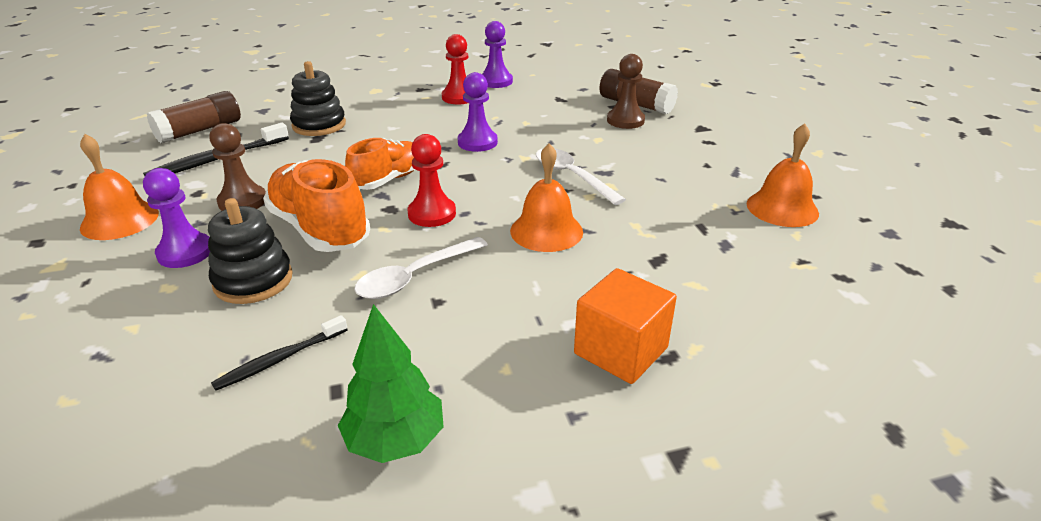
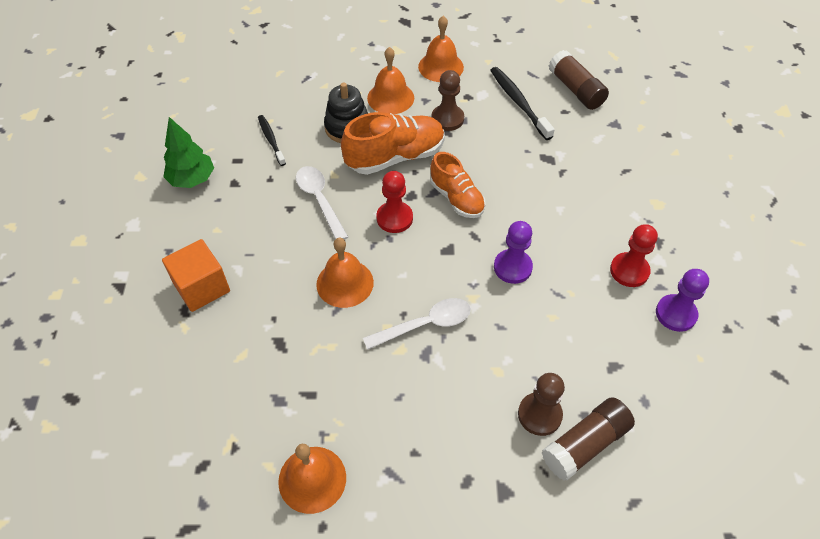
camera: 105 degrees right, 20 degrees up
purple pawn [143,168,210,268] -> orange bell [367,47,414,114]
black stacking toy [290,61,346,136] -> none

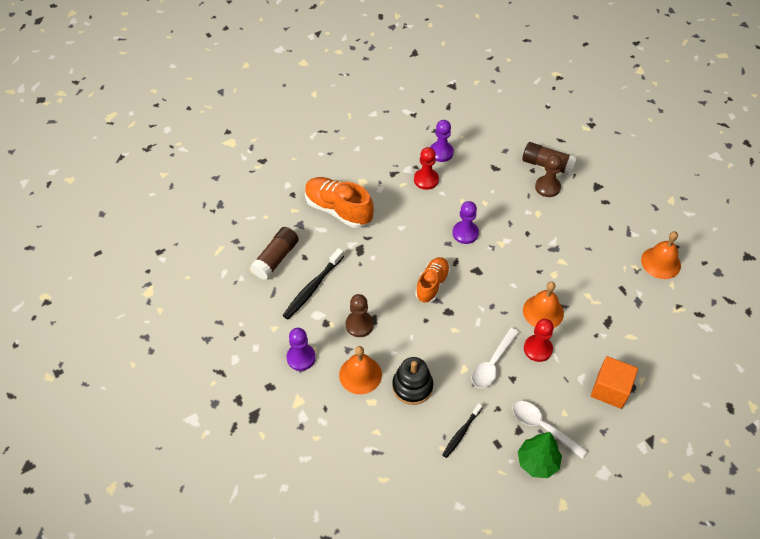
camera: 120 degrees left, 0 degrees up
orange shoe [341,112,445,175] -> orange shoe moved to [305,177,374,228]
white spoon [363,298,471,350] -> white spoon moved to [513,401,587,458]
red pawn [376,171,413,233] -> red pawn moved to [524,319,554,362]
orange bell [418,16,464,82] -> purple pawn [286,328,316,371]

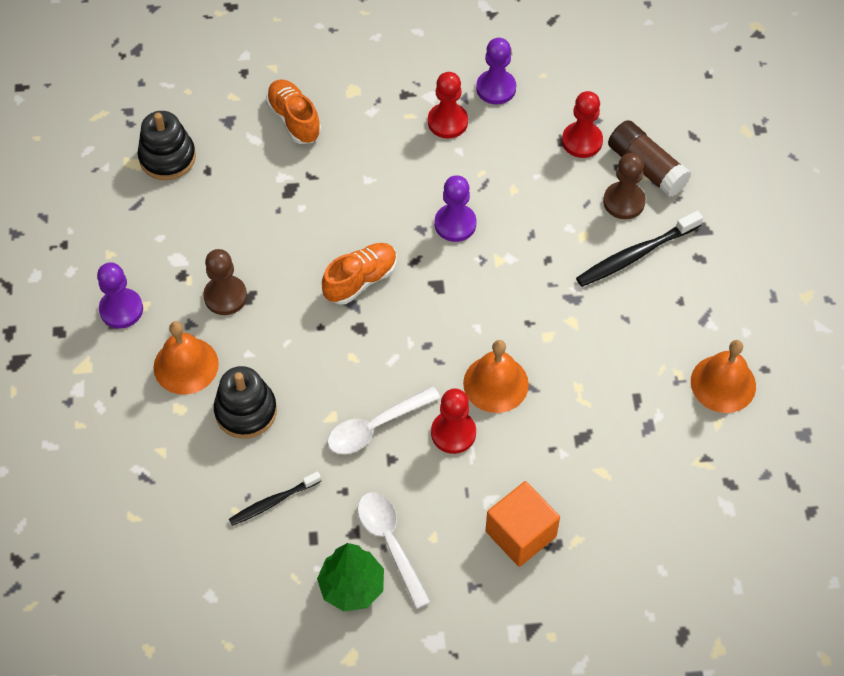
camera: 25 degrees right, 5 degrees up
brown glue stick [250,227,299,280] -> black stacking toy [138,111,196,180]
black toothbrush [282,248,344,319] -> black toothbrush moved to [576,211,703,287]
orange shoe [305,177,374,228] -> orange shoe [266,79,321,144], size x0.66
none -> red pawn [562,91,603,158]

